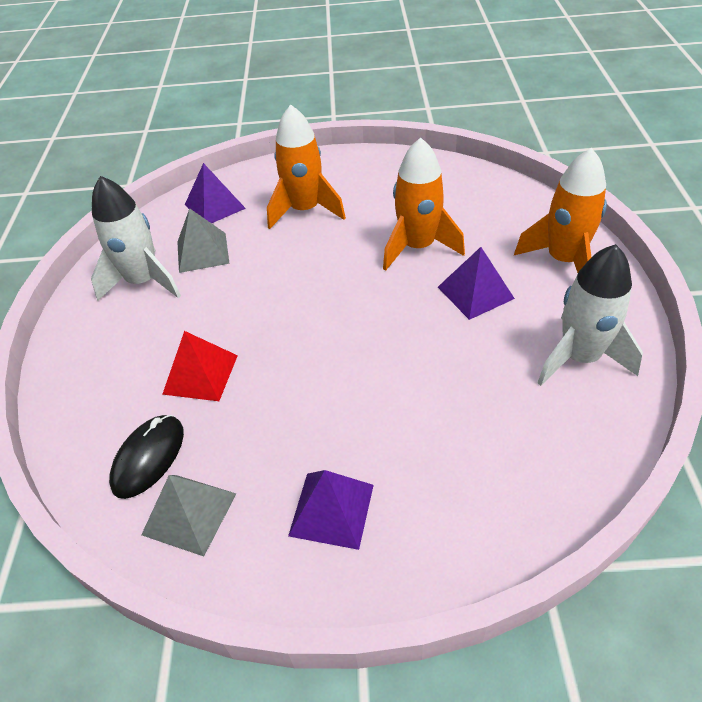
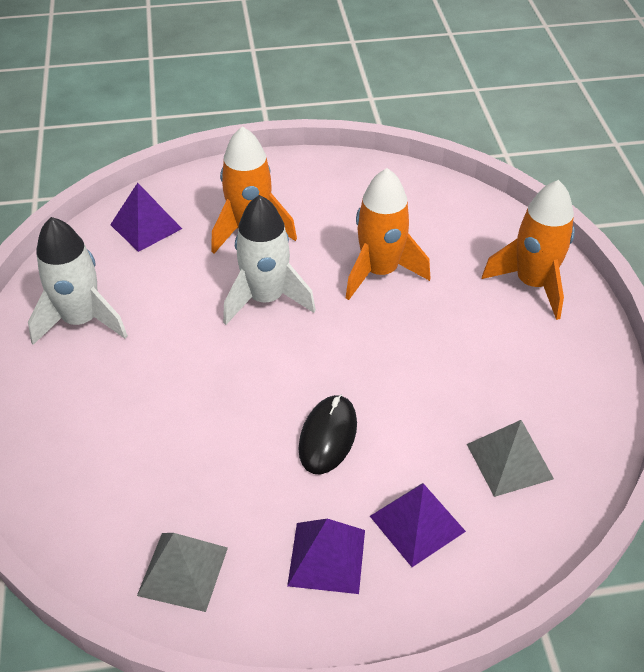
camera: 10 degrees left, 0 degrees up
black mouse [109,415,184,499] -> black mouse moved to [298,395,357,475]
red pyramid [162,331,238,401] -> none
grey pyramid [177,208,230,273] -> grey pyramid moved to [467,420,554,497]
purple pyramid [438,247,515,320] -> purple pyramid moved to [370,483,466,567]
white rocket [537,244,643,386] -> white rocket moved to [223,195,316,325]

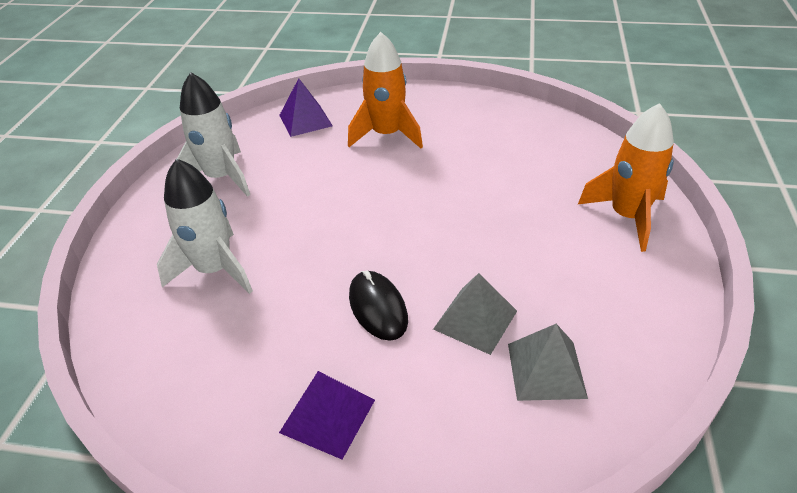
camera: 20 degrees right, 5 degrees down
grey pyramid [137,533,228,612] -> grey pyramid moved to [433,273,517,355]
white rocket [223,195,316,325] -> white rocket moved to [157,158,253,294]
black mouse [298,395,357,475] -> black mouse turned 60 degrees counterclockwise [349,270,408,341]
orange rocket [346,168,430,300] -> none
purple pyramid [370,483,466,567] -> none

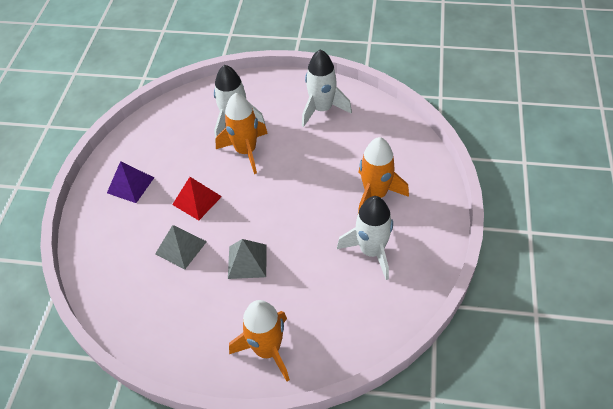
camera: 90 degrees right, 10 degrees up
purple pyramid [279,78,333,137] -> none
black mouse [349,270,408,341] -> red pyramid [172,177,222,220]
grey pyramid [508,324,588,401] -> grey pyramid moved to [228,239,267,279]
none -> orange rocket [215,93,268,174]
none -> white rocket [337,196,393,280]

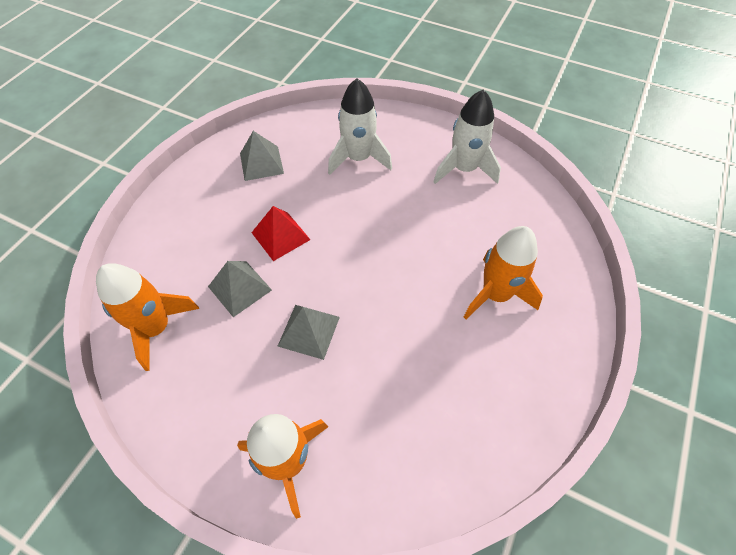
camera: 15 degrees right, 5 degrees up
purple pyramid [107,161,154,203] -> none
orange rocket [215,93,268,174] -> orange rocket moved to [96,263,199,371]
white rocket [337,196,393,280] -> none
none -> grey pyramid [240,131,284,181]

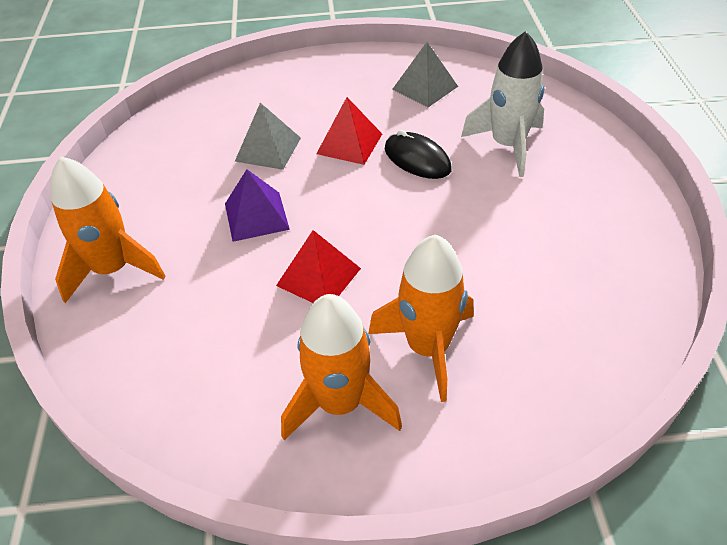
camera: 60 degrees right, 10 degrees down
orange rocket [96,263,199,371] -> orange rocket moved to [281,294,402,440]
grey pyramid [278,305,340,360] -> purple pyramid [225,169,290,242]
white rocket [433,89,501,184] -> none
none -> red pyramid [276,230,361,303]
none -> black mouse [385,130,452,179]

